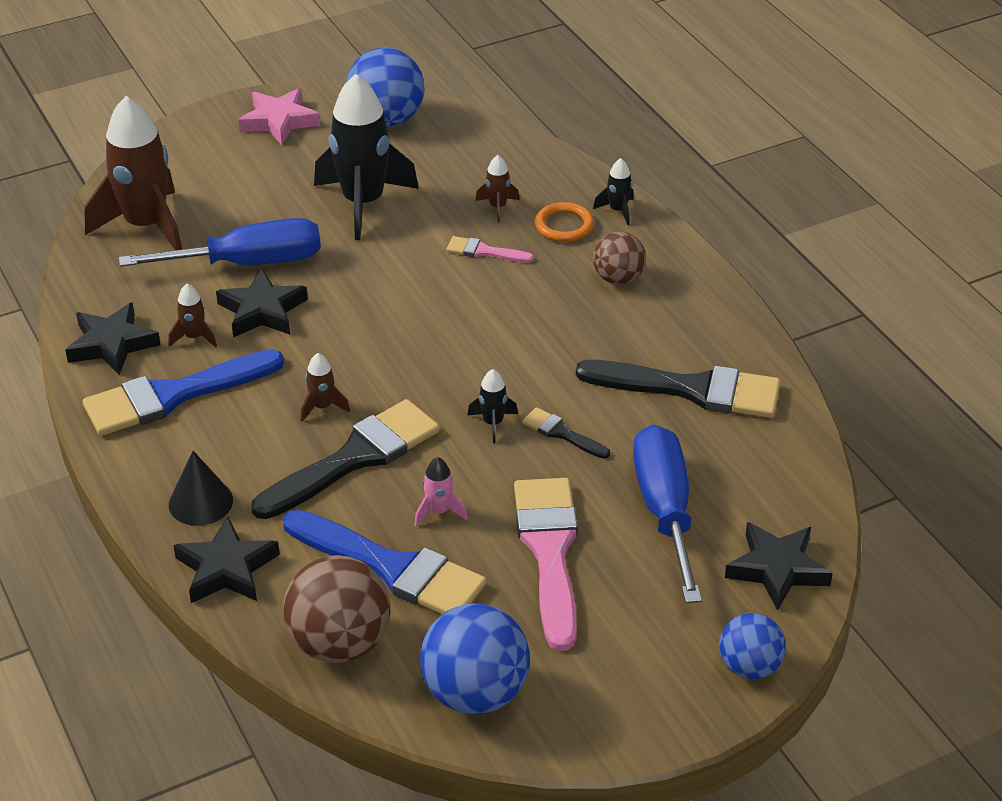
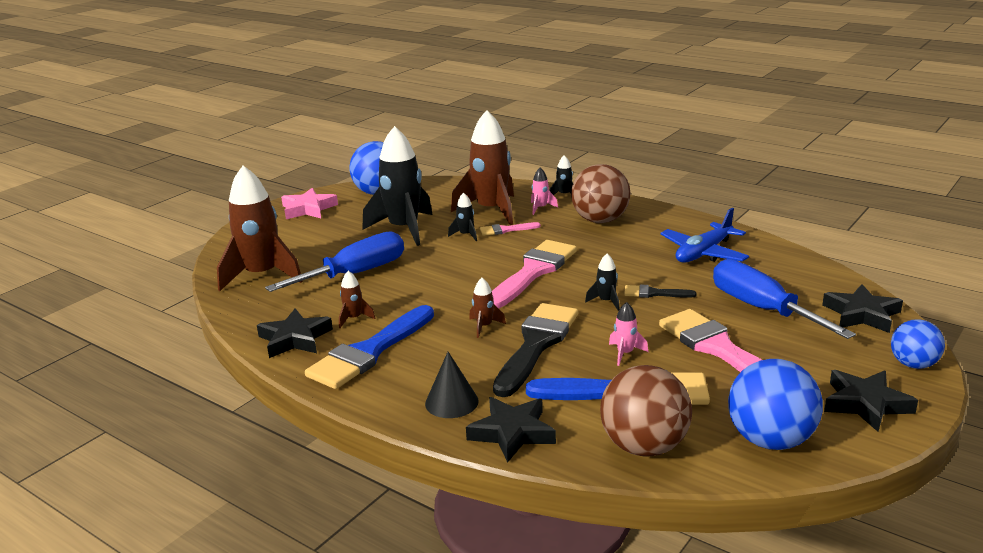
camera: 25 degrees left, 15 degrees down
black star [216,269,308,337] -> black star moved to [824,370,918,432]
brown rocket [475,155,520,223] -> brown rocket [451,110,514,225], size x2.38
orange ring [535,202,594,242] -> pink rocket [531,168,558,215]
black brush [576,360,780,418] -> blue plane [660,208,749,263]
brown ball [593,232,646,285] -> brown ball [571,164,630,223], size x1.63
none -> black rocket [448,192,477,241]
none -> pink brush [492,240,577,308]

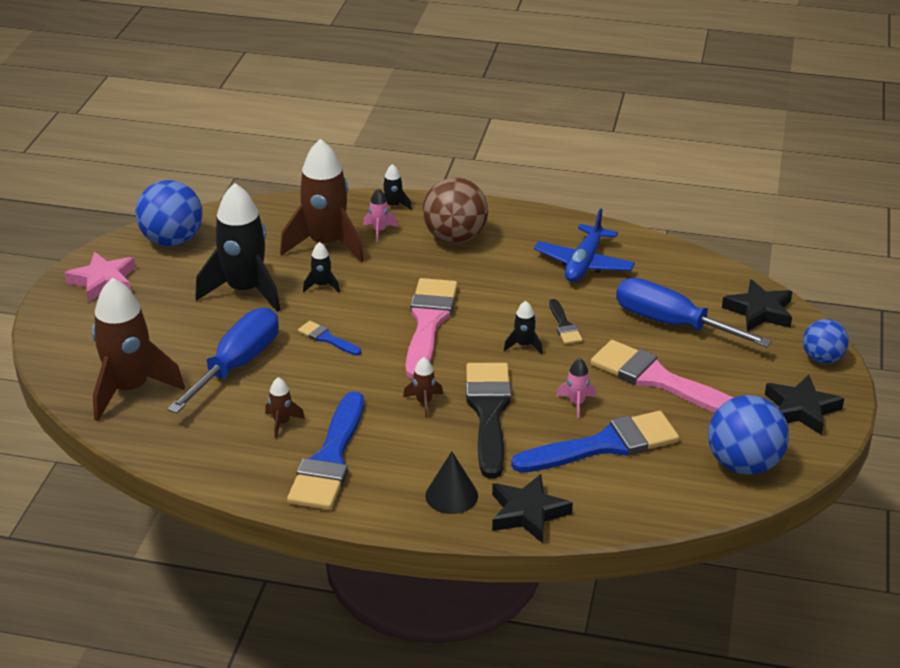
camera: 25 degrees left, 10 degrees up
black star [257,308,333,358] -> none
pink brush [480,222,541,236] -> none
brown ball [600,365,692,457] -> none
black brush [624,285,697,298] -> black brush turned 90 degrees counterclockwise [549,299,582,344]
none -> blue brush [298,321,361,356]

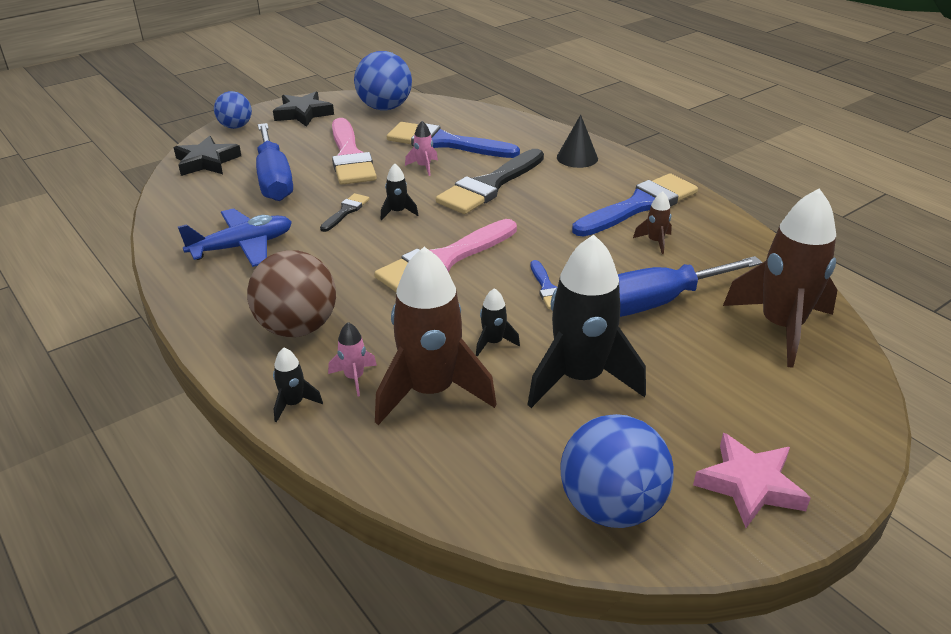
camera: 140 degrees left, 0 degrees up
brown rocket [403,357,443,418] -> none
black star [492,474,573,543] -> none

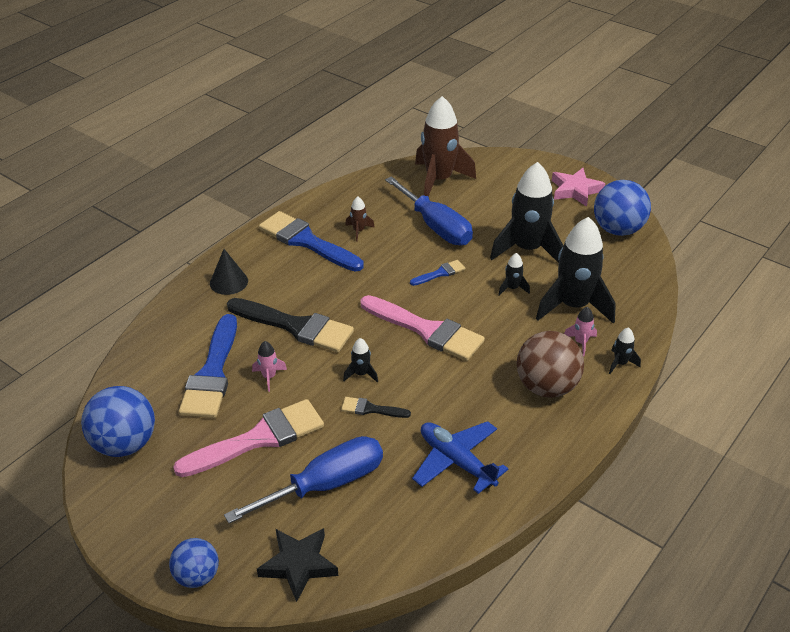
camera: 105 degrees left, 5 degrees up
black star [273,92,334,127] -> none
brown rocket [375,247,496,425] -> black rocket [536,217,616,324]

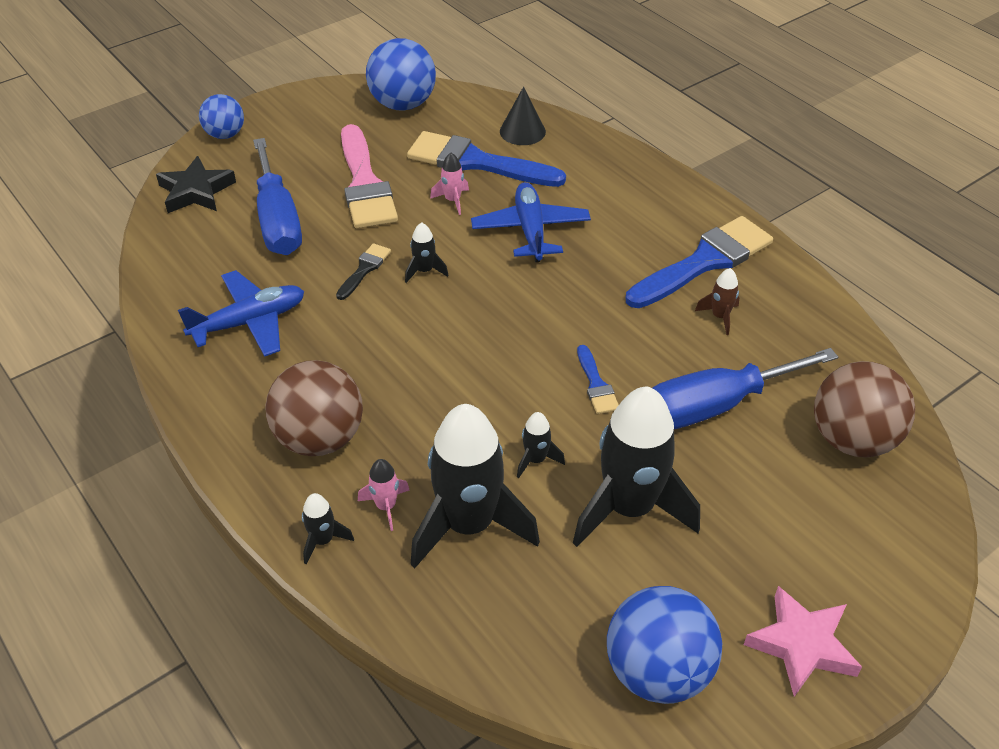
camera: 105 degrees right, 5 degrees up
black cone [210,249,248,295] -> black cone moved to [500,86,546,145]
black brush [227,298,354,352] -> blue plane [471,182,591,262]
pink brush [360,295,485,361] -> none
brown rocket [415,96,476,196] -> brown ball [814,361,915,458]

